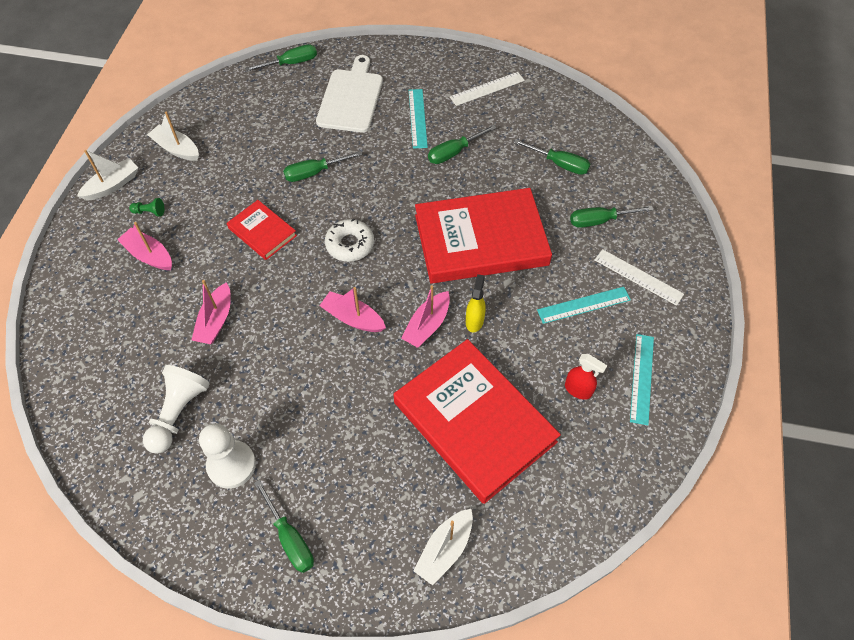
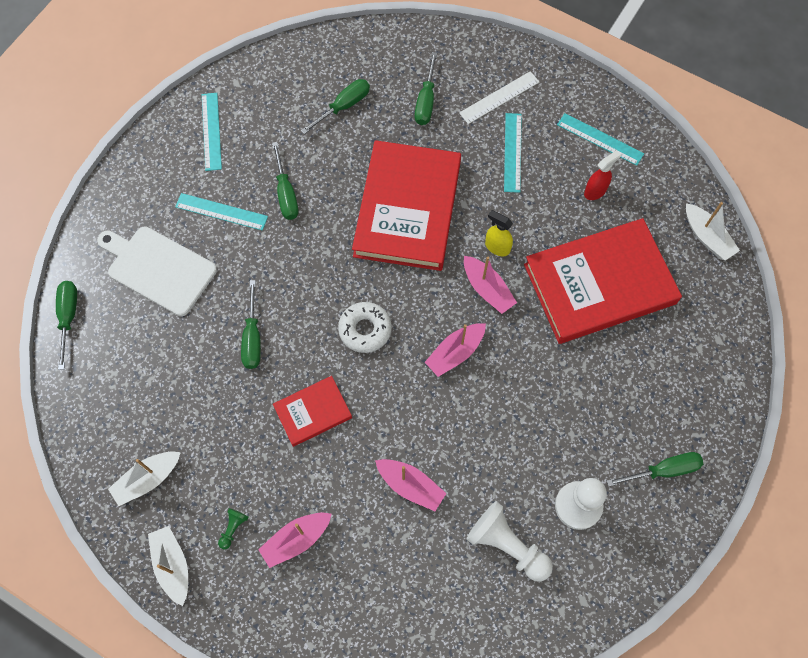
camera: 70 degrees left, 10 degrees up
white boat [414,509,473,585] -> white boat moved to [686,202,740,261]
white ruler [450,72,525,106] -> turquoise ruler [202,93,222,171]

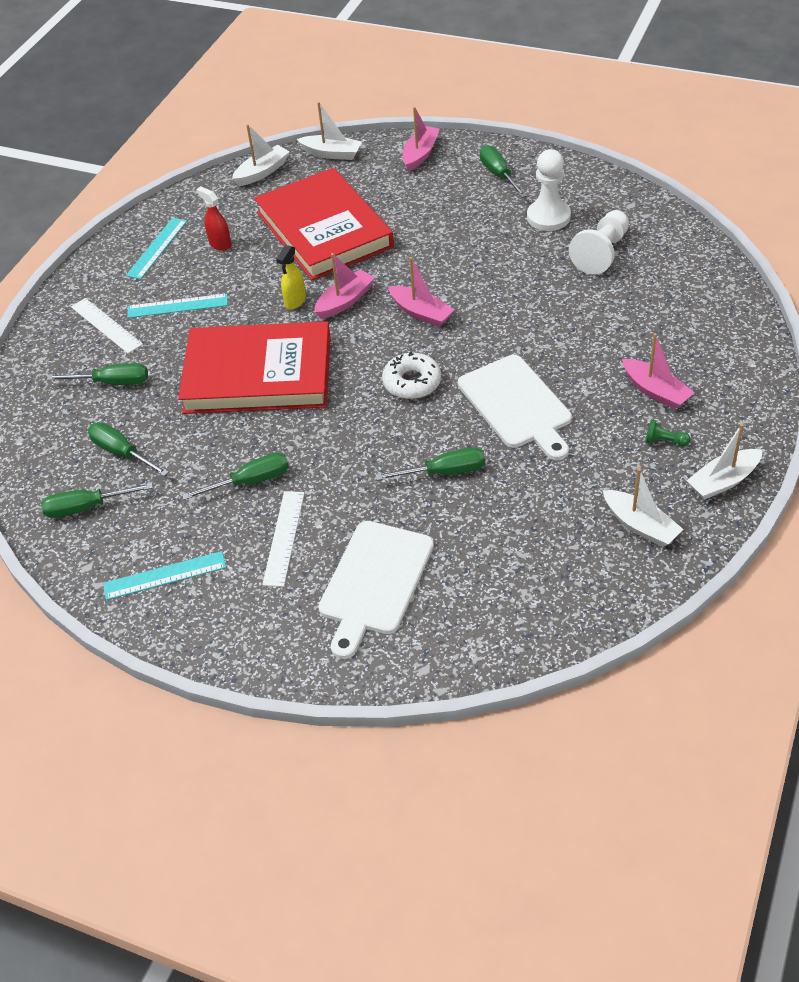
camera: 95 degrees left, 20 degrees down
green screwdriver [56,281,77,370] -> green screwdriver moved to [41,483,153,518]
turquoise ruler [175,193,268,231] -> white ruler [262,491,304,587]
red book [273,376,352,447] -> white cutting board [458,355,572,460]
pink boat [375,459,447,511] -> pink boat moved to [402,107,440,171]
none -> white boat [297,102,362,160]

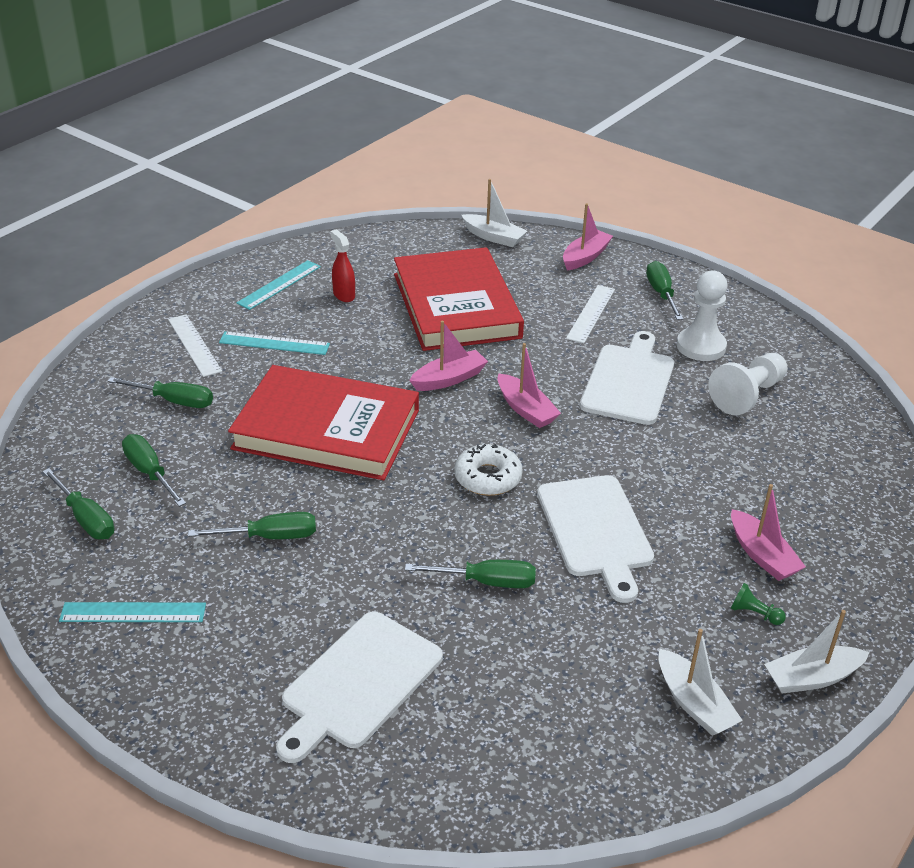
camera: 10 degrees right, 10 degrees down
green screwdriver [41,483,153,518] -> green screwdriver turned 135 degrees counterclockwise [42,468,115,539]
white boat [232,124,289,186] -> none
white ruler [262,491,304,587] -> white ruler moved to [566,285,615,343]
yellow spray bottle [276,245,306,310] -> none
none -> white cutting board [580,331,674,425]

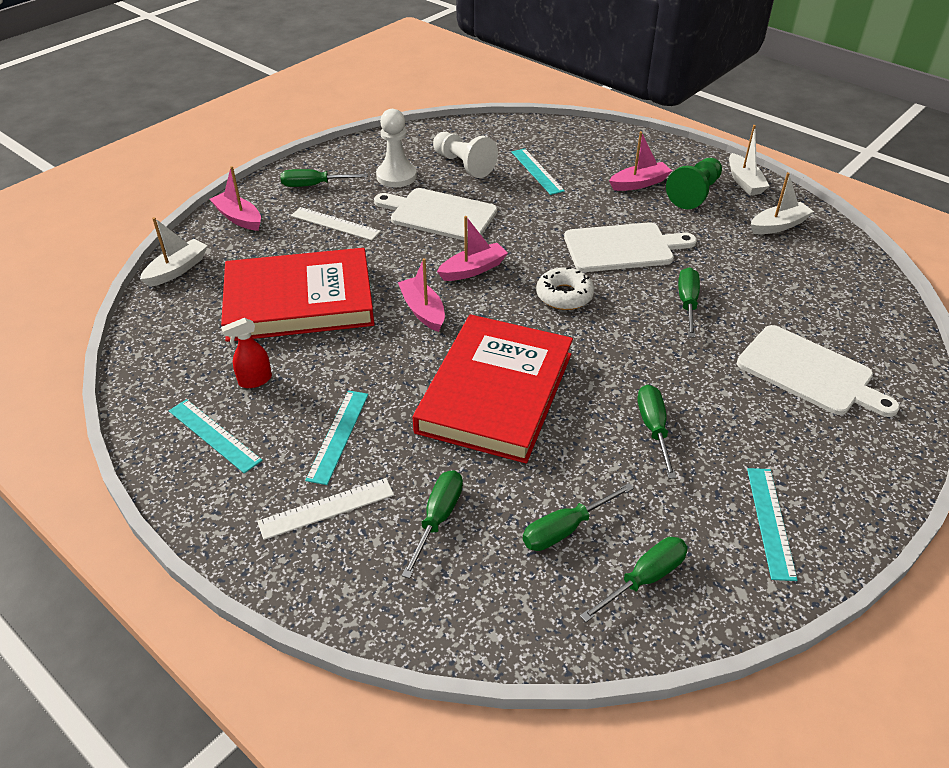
camera: 85 degrees left, 5 degrees up
green pawn [731,583,786,625] -> green pawn [666,158,722,209], size x2.19
none -> turquoise ruler [511,148,565,195]

